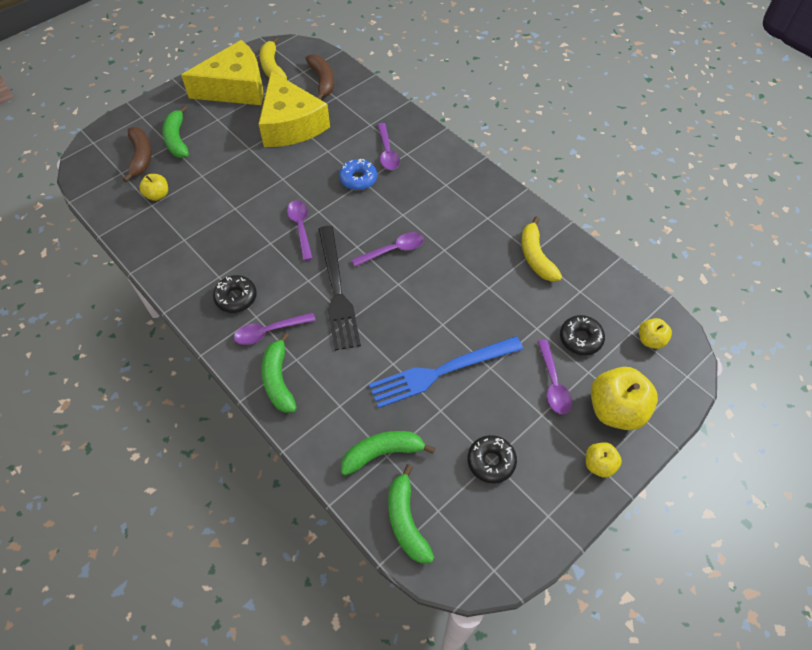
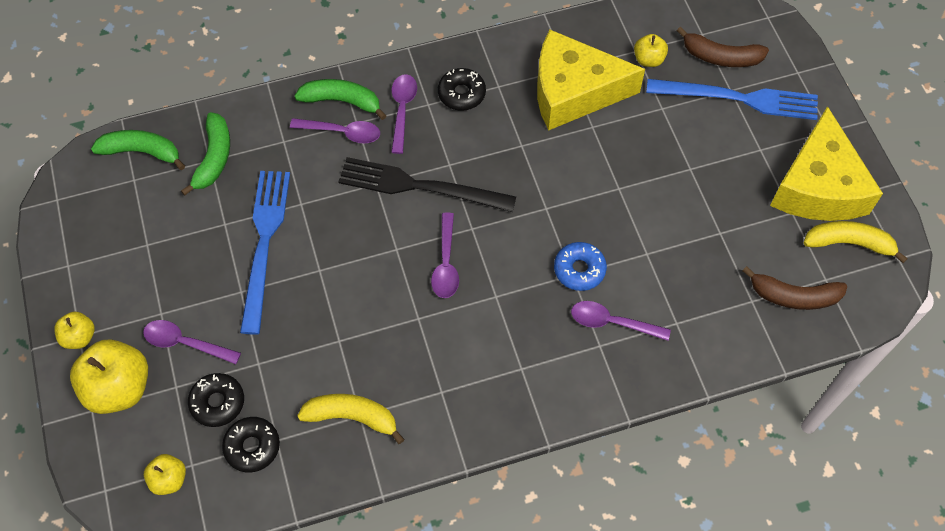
camera: 115 degrees right, 5 degrees up
green banana [162,106,189,158] -> blue fork [646,79,818,120]
yellow cheese [259,71,330,147] -> yellow cheese moved to [537,30,645,131]
purple spoon [287,200,313,261] -> purple spoon moved to [290,118,380,143]
black donut [468,435,517,483] -> black donut moved to [222,417,280,473]

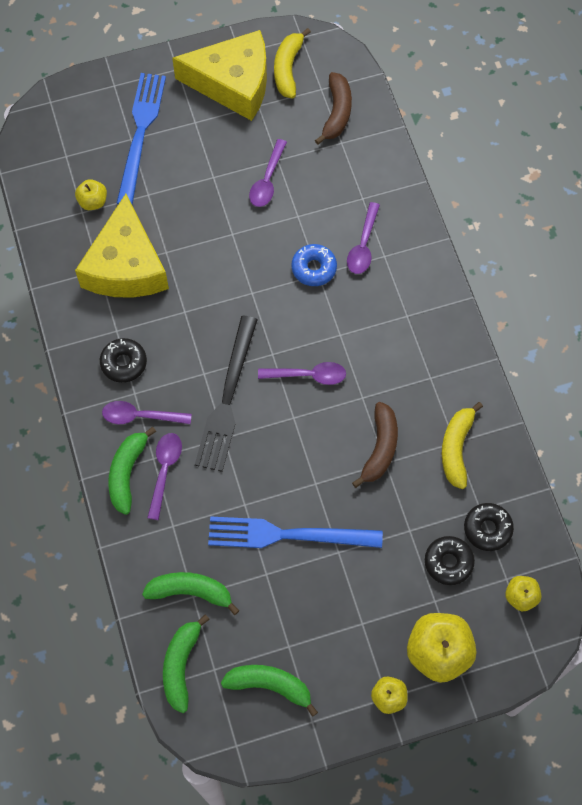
camera: 90 degrees left, 5 degrees up
purple spoon [143,320,241,364] -> purple spoon moved to [249,139,287,207]
brown banana [677,27,769,67] -> brown banana moved to [352,402,398,488]
none -> green banana [221,665,318,717]

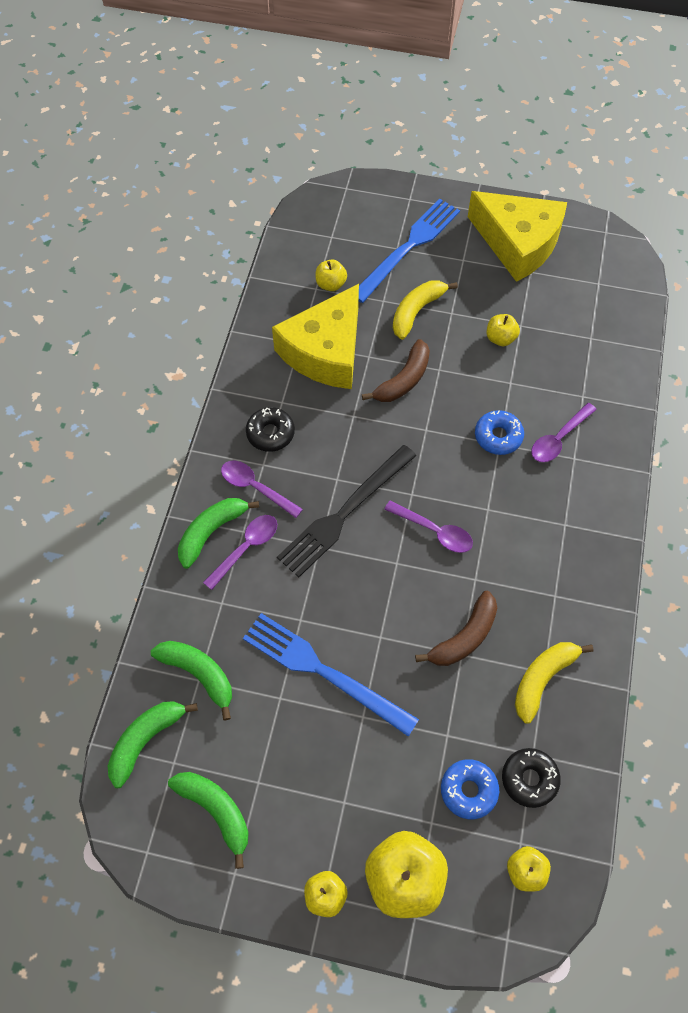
camera: 30 degrees right, 5 degrees down
purple spoon [249,139,287,207] -> yellow apple [487,314,520,346]
yellow banana [274,28,311,98] -> yellow banana moved to [393,280,458,340]
brown banana [315,72,352,145] -> brown banana moved to [362,339,430,402]
black donut [425,536,475,585] -> blue donut [441,759,499,819]

